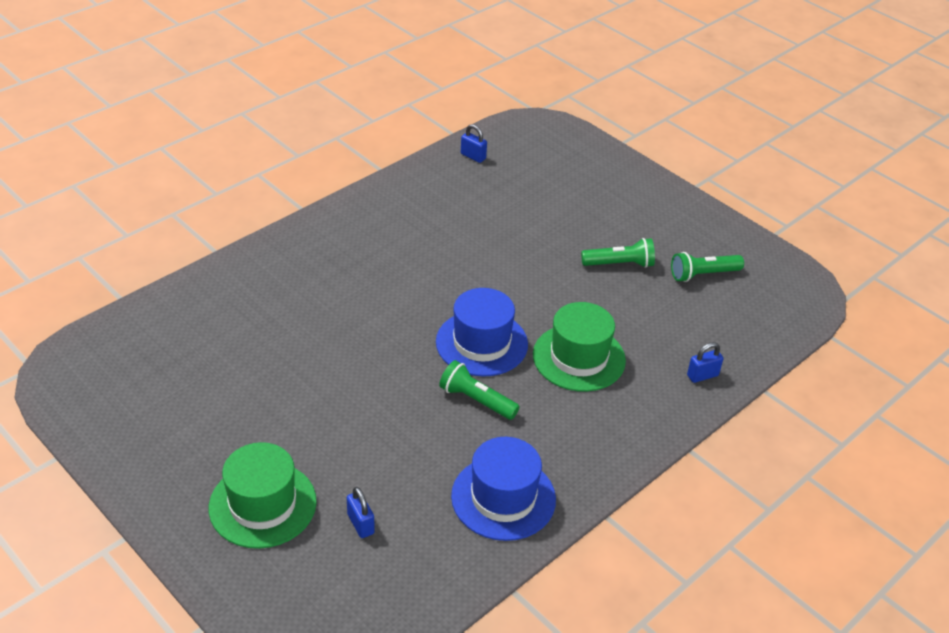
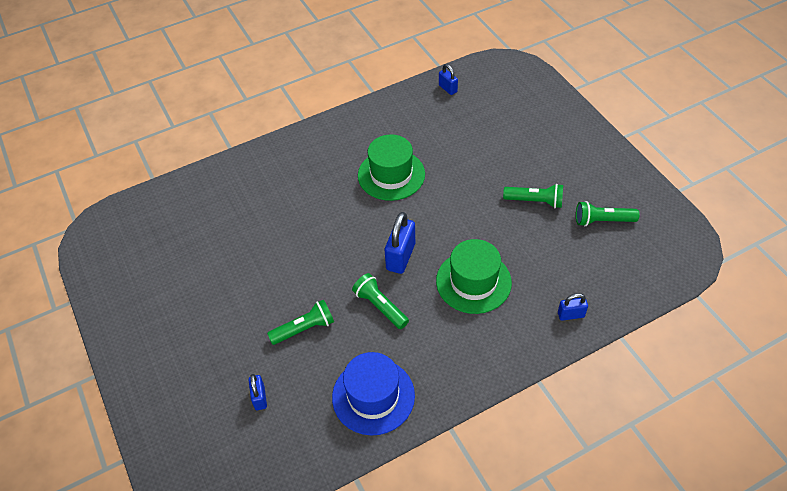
camera: 20 degrees right, 10 degrees up
green hat [209,442,317,549] -> green hat moved to [358,134,425,201]
blue hat [436,288,528,377] -> blue padlock [385,212,415,274]
none -> green flashlight [267,299,334,345]

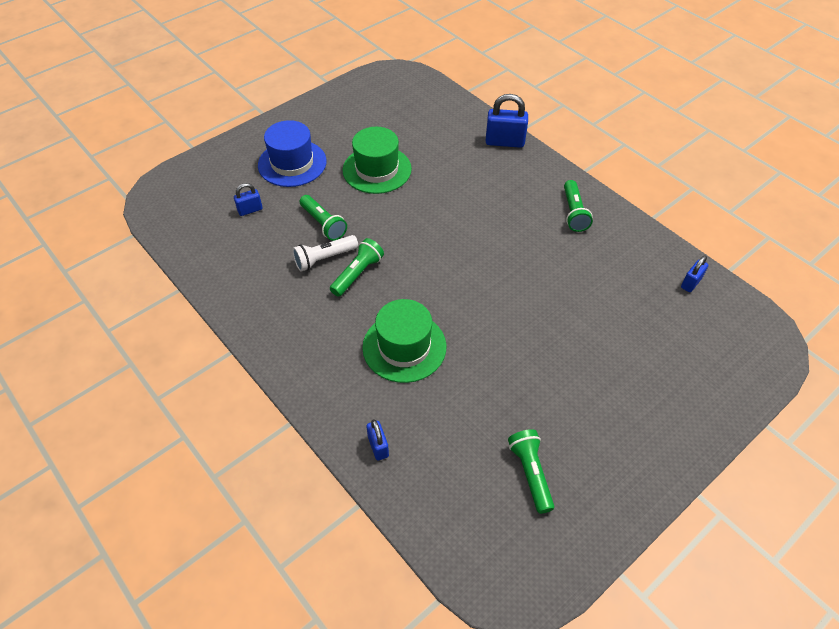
camera: 75 degrees right, 0 degrees up
blue hat [332,352,415,435] -> blue hat moved to [258,120,327,187]
green hat [358,134,425,201] -> green hat moved to [343,127,412,194]
blue padlock [385,212,415,274] -> blue padlock moved to [486,94,528,148]
green flashlight [503,184,563,208] -> green flashlight moved to [564,180,593,232]
none -> white flashlight [292,235,358,272]

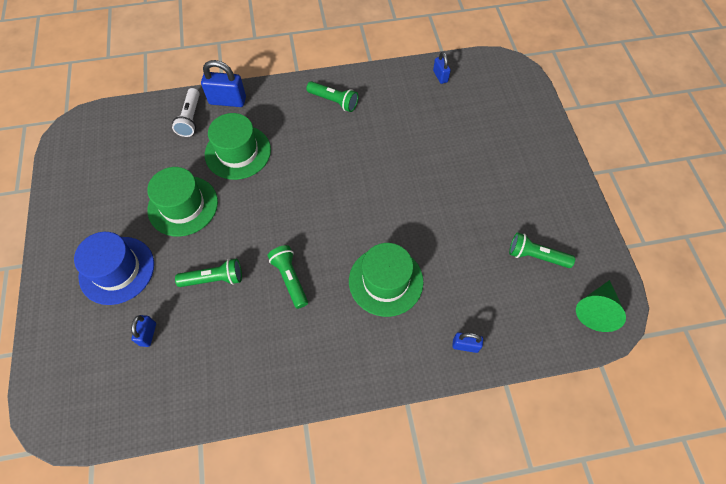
camera: 60 degrees left, 10 degrees up
white flashlight [292,235,358,272] -> white flashlight moved to [172,88,200,137]
blue padlock [486,94,528,148] -> blue padlock turned 60 degrees clockwise [201,60,246,107]
none -> green hat [205,113,271,180]
none -> green cone [576,280,626,332]

